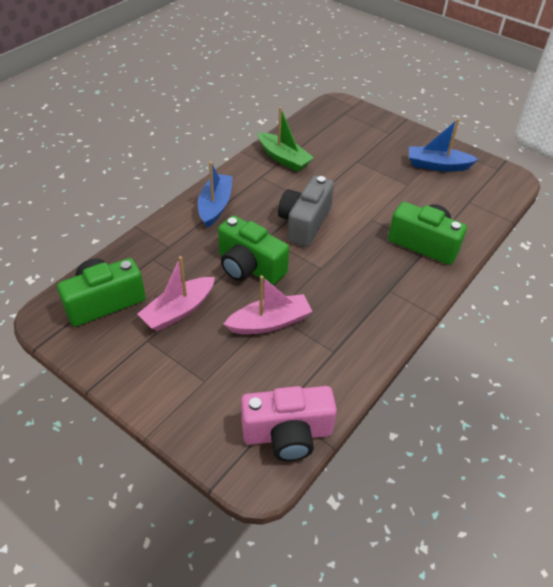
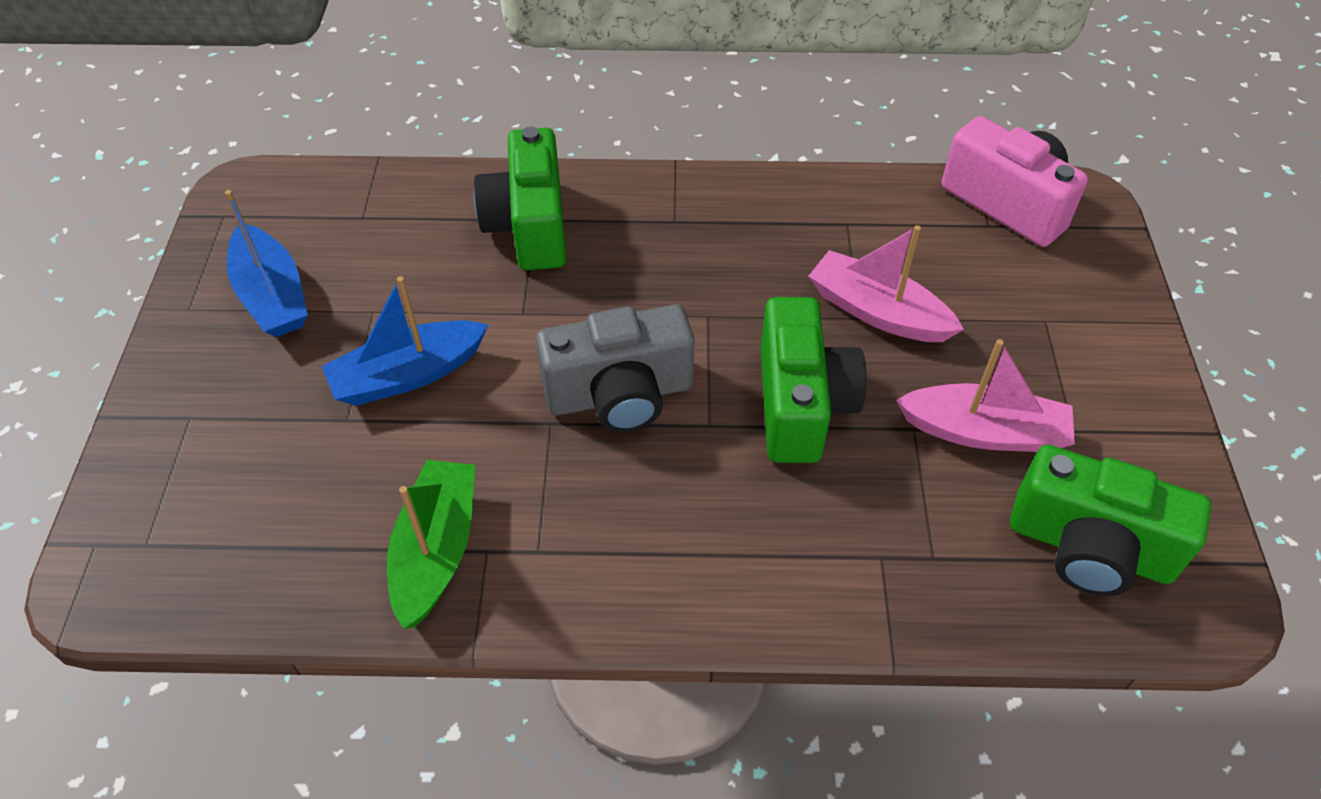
camera: 125 degrees left, 5 degrees up
blue boat [198,161,233,228] -> blue boat moved to [322,276,488,406]

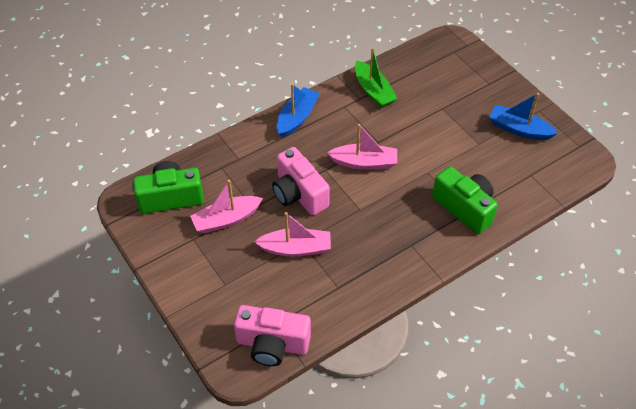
camera: 145 degrees right, 0 degrees up
blue boat [322,276,488,406] -> blue boat moved to [277,83,320,138]
grey camera [536,304,695,433] -> pink boat [327,124,397,170]
green camera [761,297,866,463] -> pink camera [272,147,330,215]

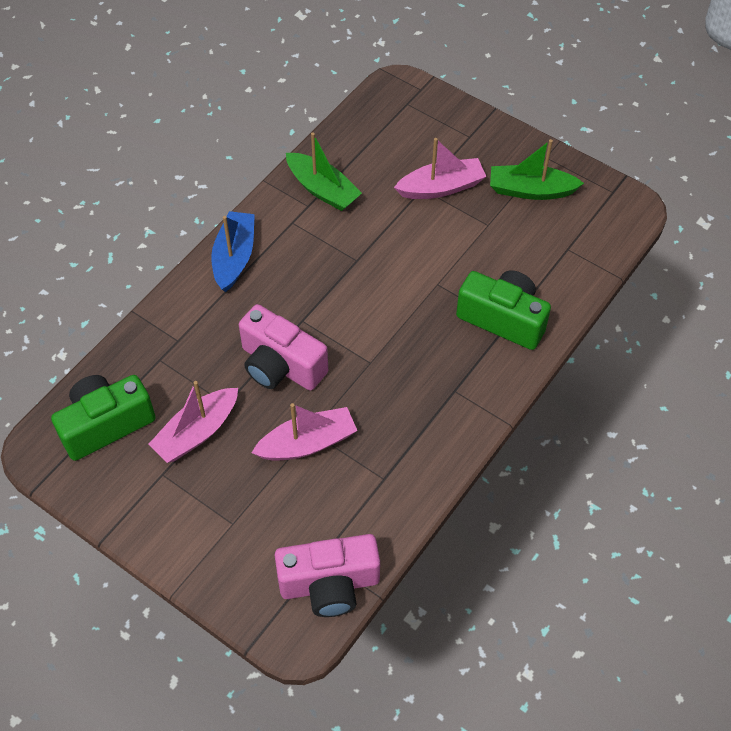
camera: 20 degrees left, 5 degrees up
pink boat [327,124,397,170] -> pink boat moved to [394,138,487,199]
blue boat [489,93,558,140] -> green boat [490,139,584,200]

